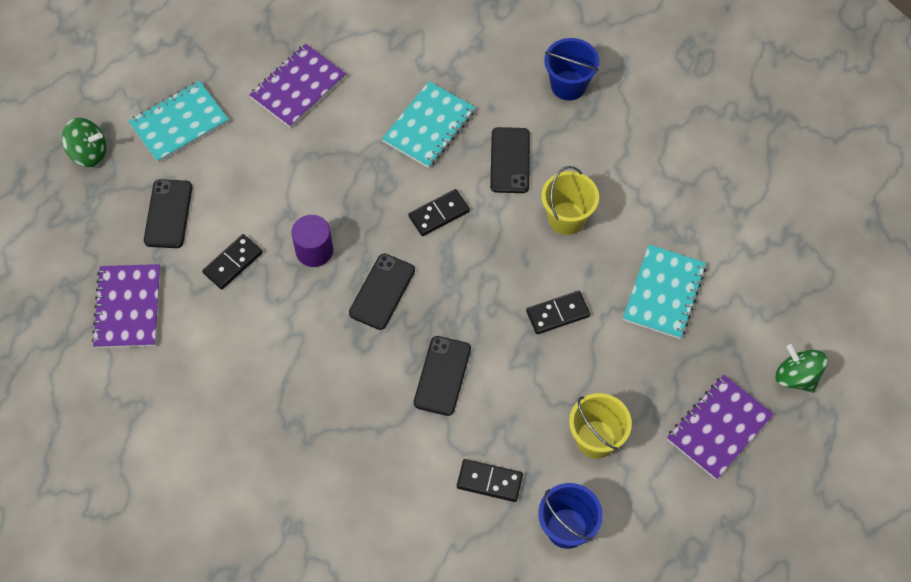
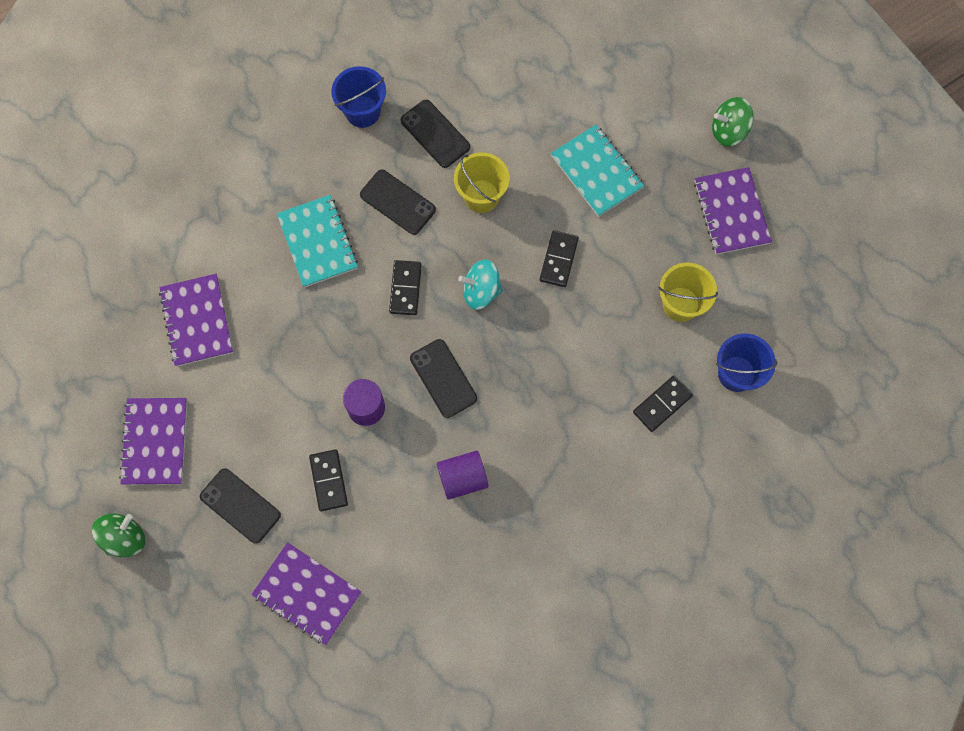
camera: 55 degrees left, 10 degrees up
turquoise notebook [128,81,229,163] -> purple notebook [119,398,187,485]
black phone [414,336,471,416] -> black phone moved to [401,100,470,168]
none -> purple cylinder [437,451,488,500]
none -> turquoise spinning top [458,259,503,310]

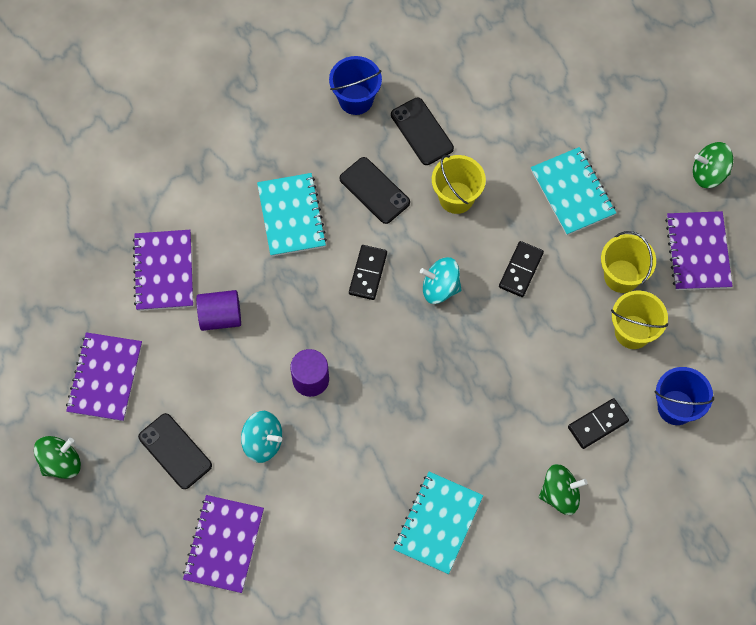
camera: 10 degrees right, 5 degrees down
purple notebook [251,542,361,645] -> purple notebook turned 60 degrees clockwise [183,495,264,593]
black domino [309,449,348,511] -> turquoise spinning top [241,411,282,463]
black phone [410,339,477,418] -> none
purple cylinder [437,451,488,500] -> purple cylinder moved to [196,290,241,331]
none -> turquoise notebook [393,472,483,574]
none -> green spinning top [539,464,588,515]
none -> yellow bucket [601,231,656,293]

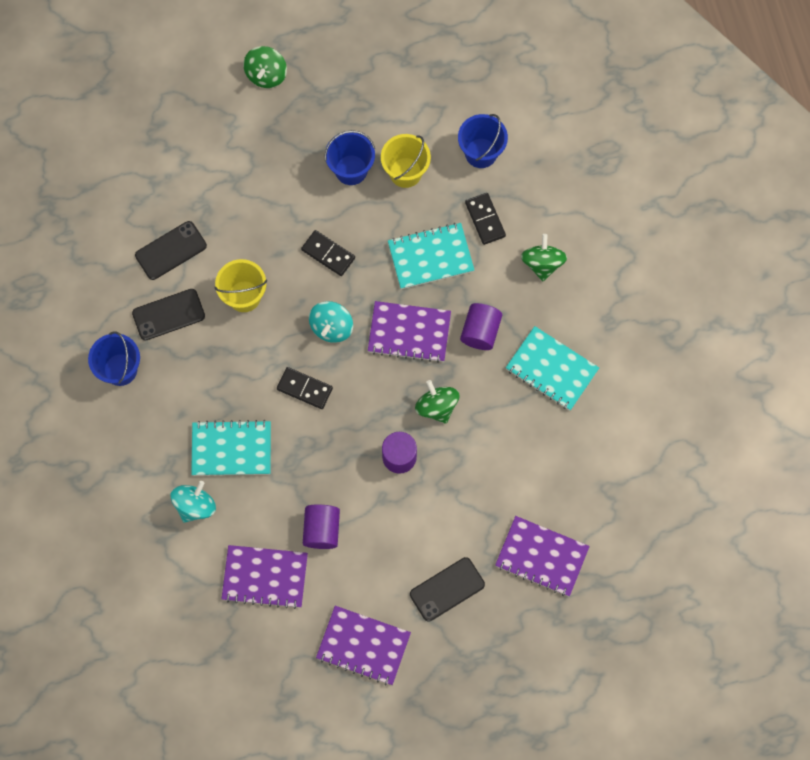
camera: 80 degrees left, 5 degrees up
green spinning top [34,436,81,479] -> green spinning top moved to [415,380,459,424]
turquoise spinning top [241,411,282,463] -> turquoise spinning top moved to [170,481,216,523]
black phone [340,157,410,224] -> black phone moved to [135,221,207,280]
turquoise notebook [531,147,616,235] -> turquoise notebook moved to [388,223,474,289]
yellow bucket [601,231,656,293] -> blue bucket [324,130,375,185]
purple notebook [665,211,733,290] -> purple notebook moved to [368,301,451,363]
none -> purple cylinder [460,303,502,350]

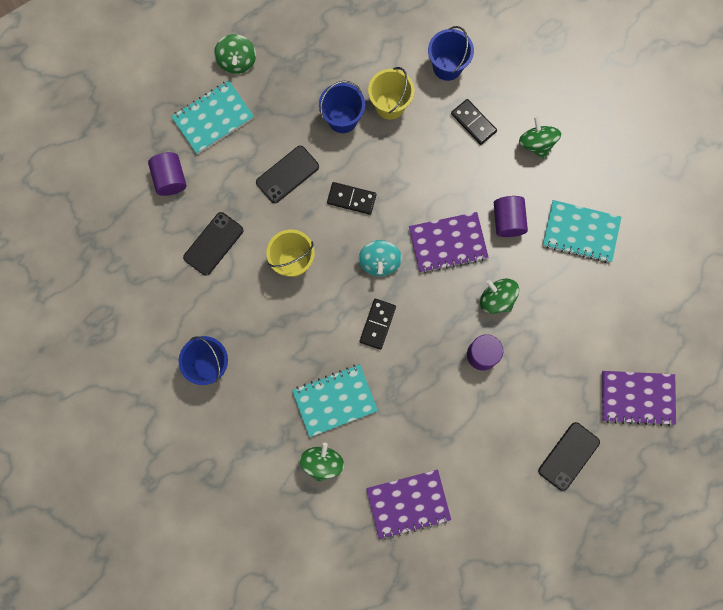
camera: 20 degrees left, 5 degrees up
black phone [132,289,205,341] -> black phone moved to [256,146,319,204]
turquoise spinning top [170,481,216,523] -> green spinning top [299,443,344,482]
black domino [277,367,333,409] -> black domino turned 75 degrees counterclockwise [360,299,396,350]
purple cylinder [303,505,340,549] -> purple cylinder moved to [148,152,186,196]
purple notebook [316,606,411,685] -> none
turquoise notebook [388,223,474,289] -> turquoise notebook moved to [171,80,254,154]

